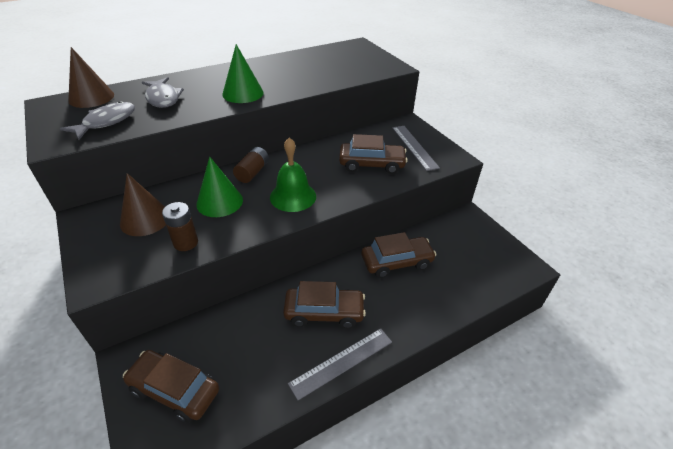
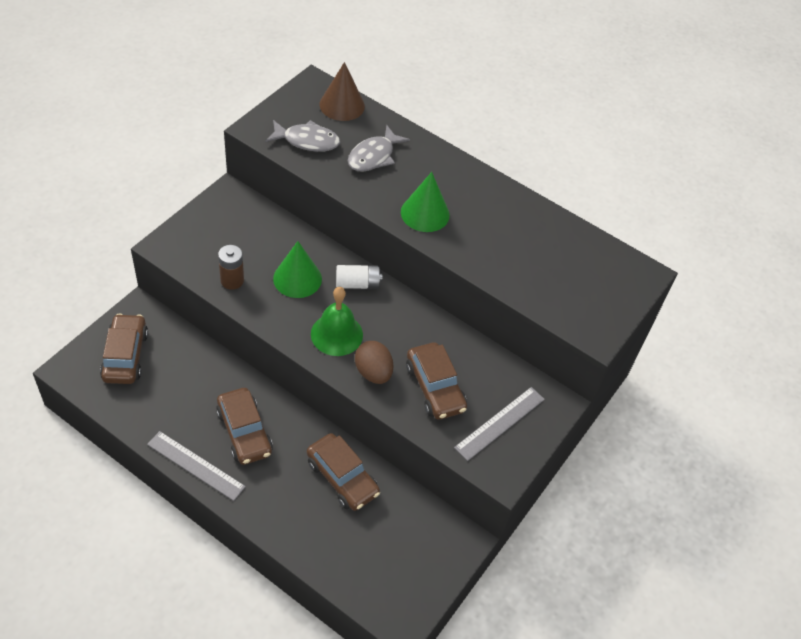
camera: 60 degrees right, 10 degrees up
brown cone [120,173,166,236] -> none
brown battery [233,147,269,183] -> white battery [336,265,382,289]
none -> brown egg [355,341,393,384]

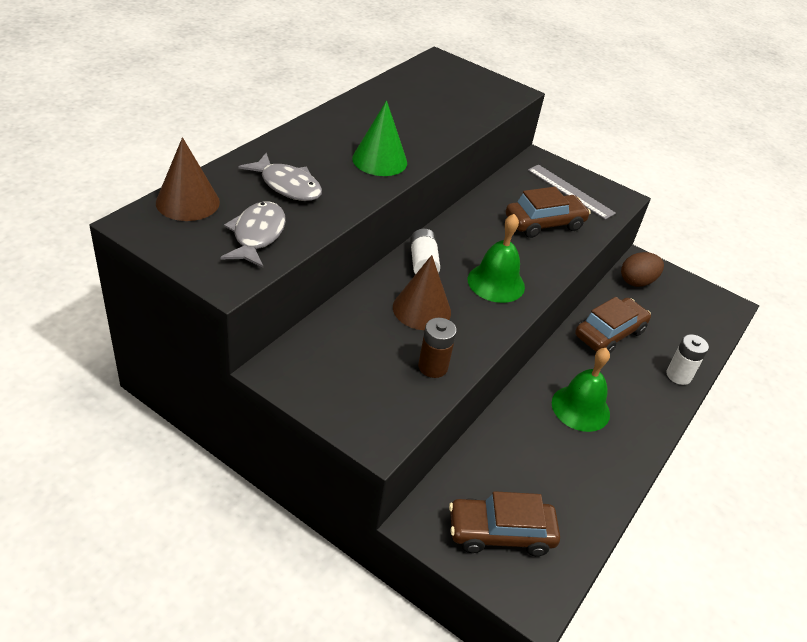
camera: 90 degrees left, 10 degrees down
grey ruler [147,431,246,501] -> none
brown car [216,388,273,465] -> green bell [552,348,610,432]
green cone [273,241,322,298] -> brown cone [393,255,451,330]
brown egg [355,341,393,384] -> brown egg moved to [621,252,664,287]
none -> white battery [667,334,709,385]

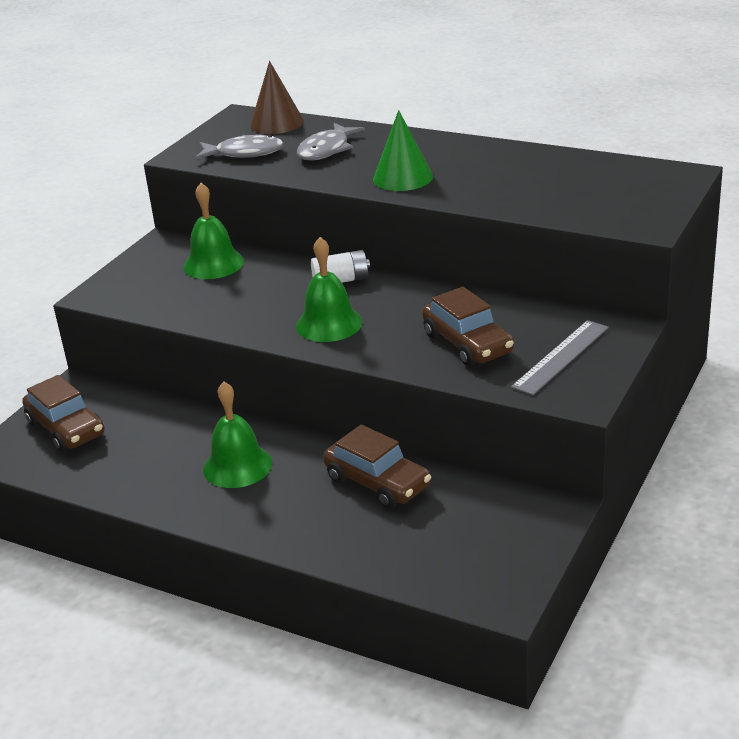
camera: 90 degrees right, 10 degrees down
brown cone [393,255,451,330] -> none
brown battery [418,318,457,378] -> none
brown car [449,491,560,556] -> brown car turned 150 degrees clockwise [22,375,105,452]
brown egg [621,252,664,287] -> none
white battery [667,334,709,385] -> none
none -> green bell [183,183,244,279]

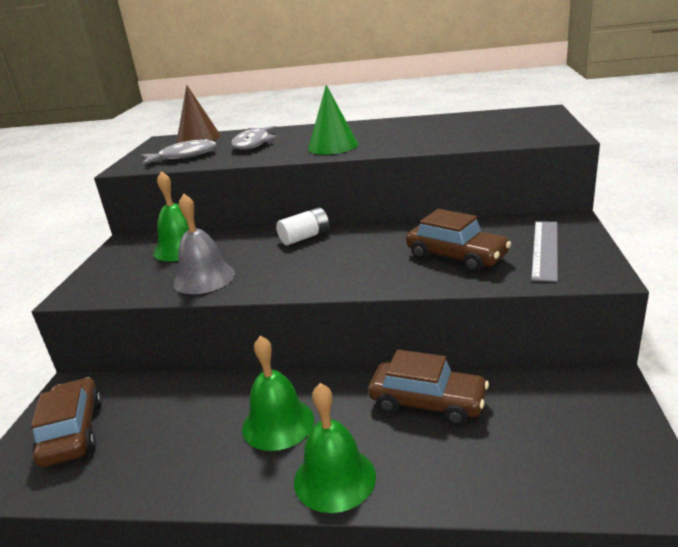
camera: 20 degrees left, 5 degrees down
brown car [22,375,105,452] -> brown car turned 135 degrees counterclockwise [31,377,102,467]
green bell [296,237,363,342] -> green bell moved to [294,383,376,513]
none -> grey bell [173,193,235,294]

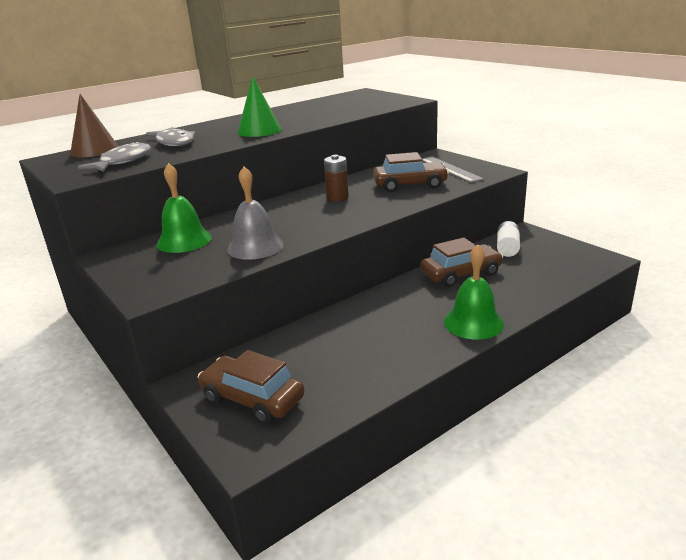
camera: 45 degrees left, 0 degrees up
green bell [242,336,314,451] -> none
white battery [276,207,329,245] -> white battery moved to [497,221,520,257]
none -> brown battery [324,155,349,201]

